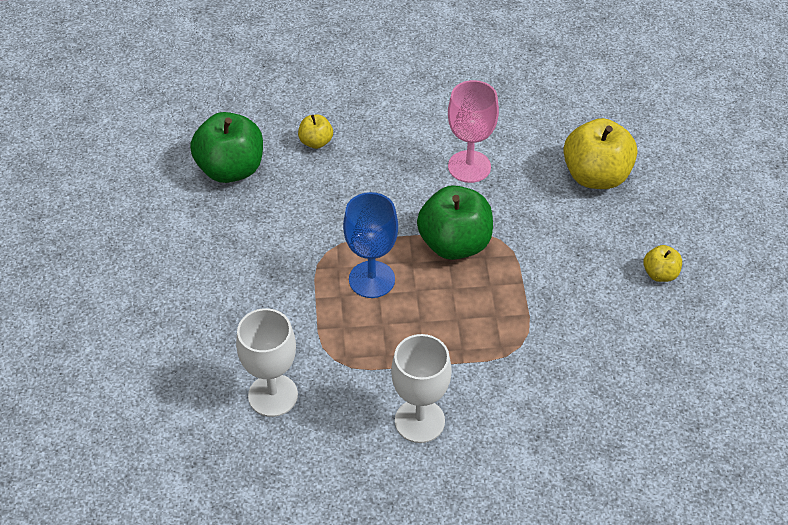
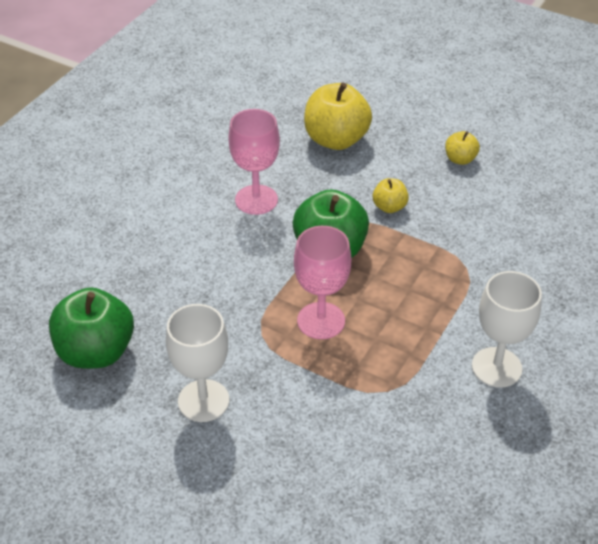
camera: 55 degrees left, 5 degrees down
white goblet [236,308,298,417] -> white goblet moved to [166,304,229,422]
yellow apple [298,115,333,149] -> yellow apple moved to [373,178,409,213]
blue goblet [343,192,398,298] -> pink goblet [294,226,351,339]

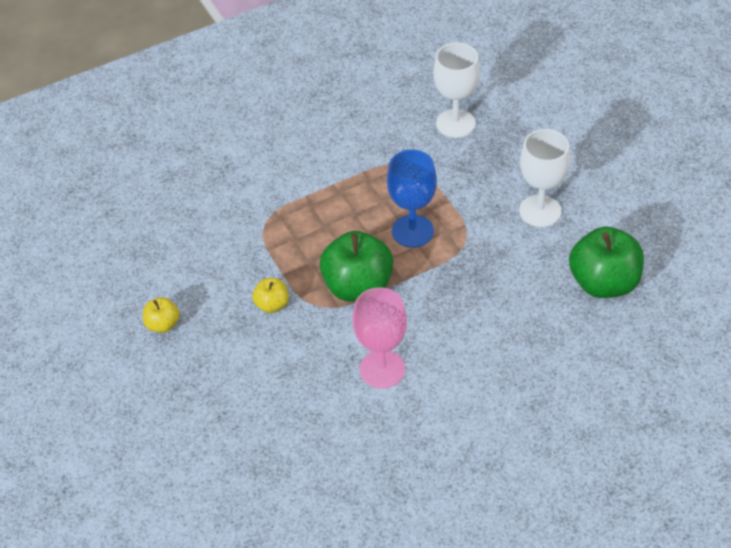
camera: 145 degrees left, 5 degrees up
pink goblet [294,226,351,339] -> blue goblet [387,149,437,248]
yellow apple [304,83,372,150] -> none
white goblet [472,271,542,388] -> white goblet moved to [433,43,480,138]

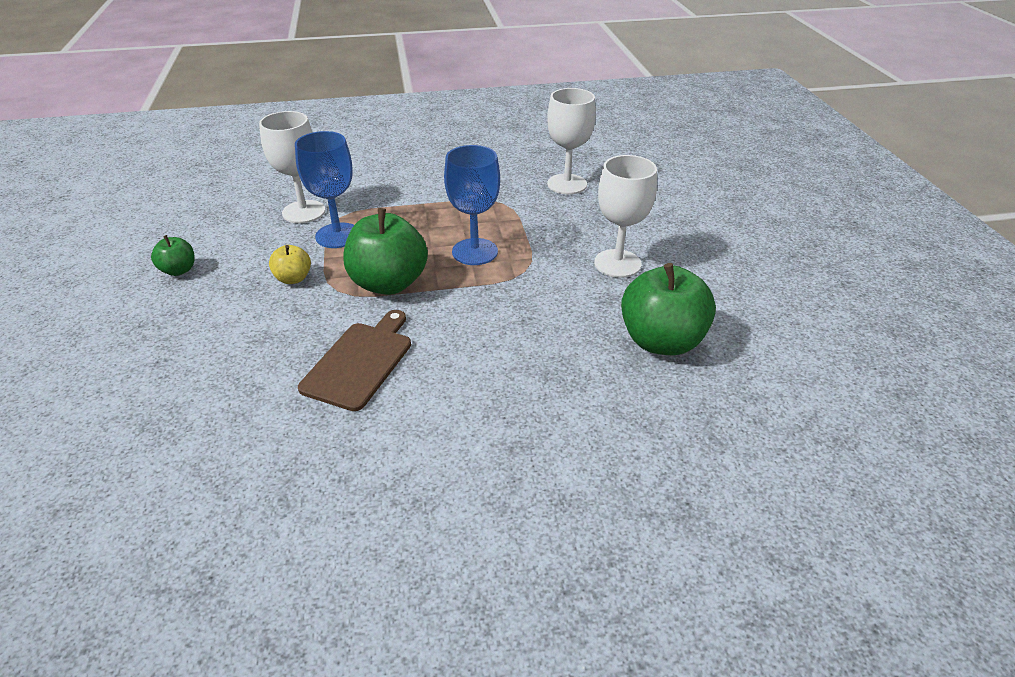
camera: 15 degrees right, 10 degrees down
yellow apple [143,297,180,333] -> green apple [151,235,195,276]
pink goblet [353,287,407,389] -> brown cutting board [298,310,411,411]
none -> white goblet [259,111,325,223]
none -> blue goblet [295,131,354,248]

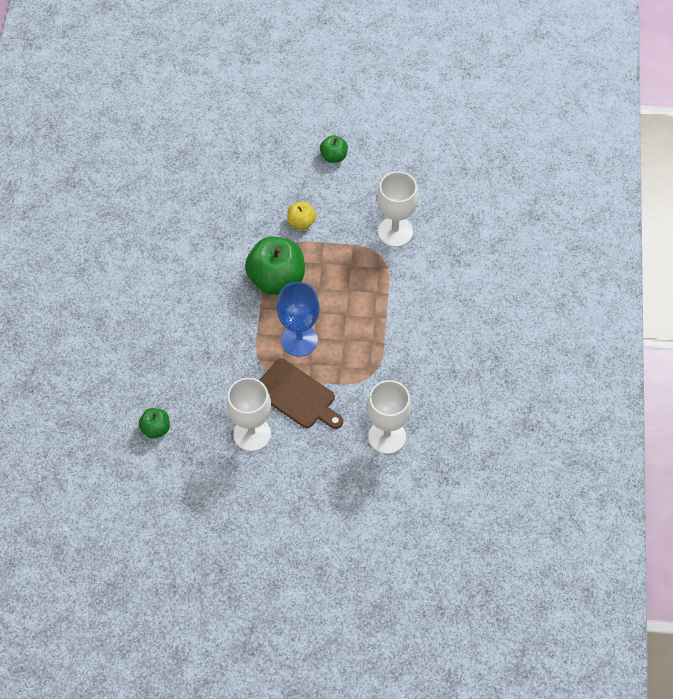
camera: 105 degrees right, 20 degrees up
blue goblet [295,131,354,248] -> none
brown cutting board [298,310,411,411] -> brown cutting board moved to [259,359,343,429]
green apple [621,263,716,355] -> green apple [139,408,170,439], size x0.50

